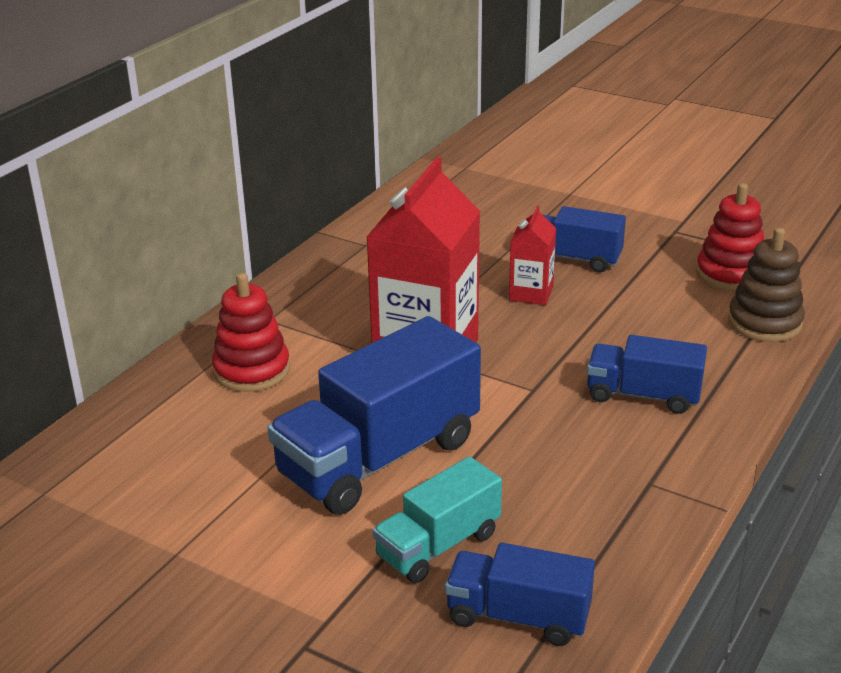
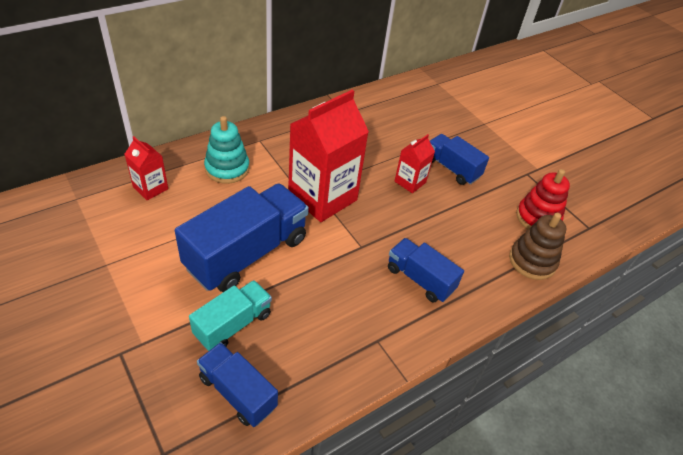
camera: 20 degrees right, 15 degrees up
red stacking toy [212,273,290,392] -> turquoise stacking toy [204,116,250,184]
blue truck [268,316,481,515] -> blue truck turned 150 degrees clockwise [175,183,309,292]
turquoise truck [373,456,502,583] -> turquoise truck turned 150 degrees clockwise [189,280,272,351]
none -> red carton [125,136,168,200]

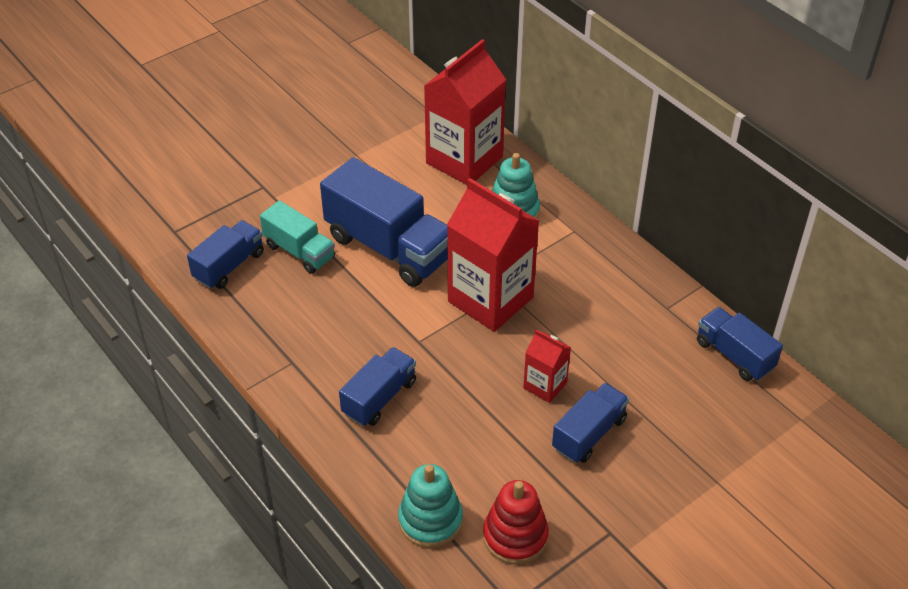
camera: 90 degrees right, 0 degrees up
red carton [125,136,168,200] -> red carton [424,39,506,185], size x2.05
brown stacking toy [509,213,566,280] -> turquoise stacking toy [398,464,463,548]
none -> blue truck [697,307,783,381]

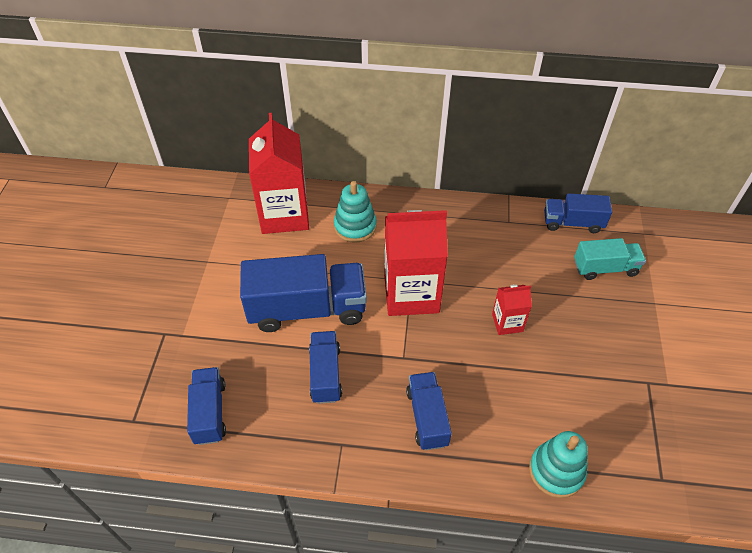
camera: 45 degrees left, 5 degrees up
turquoise truck [260,200,335,274] -> turquoise truck moved to [574,238,646,280]
red stacking toy [483,480,549,564] -> none
blue truck [552,383,629,463] -> blue truck moved to [309,331,342,404]

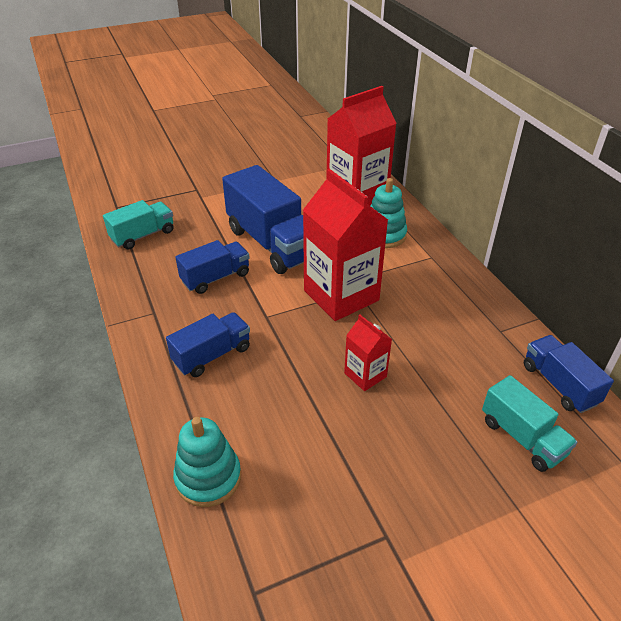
camera: 60 degrees right, 10 degrees down
blue truck [187,367,226,445] -> turquoise truck [103,200,173,250]

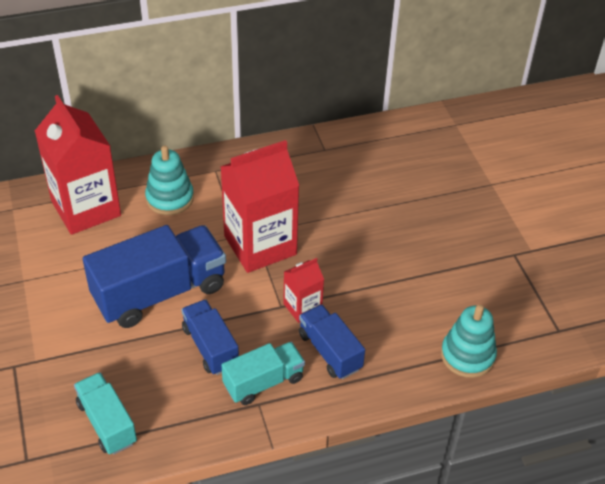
camera: 85 degrees left, 5 degrees up
red carton [344,315,392,391] -> red carton moved to [283,258,324,323]
turquoise truck [482,375,577,472] -> turquoise truck moved to [221,342,305,405]
blue truck [524,335,614,413] -> none

